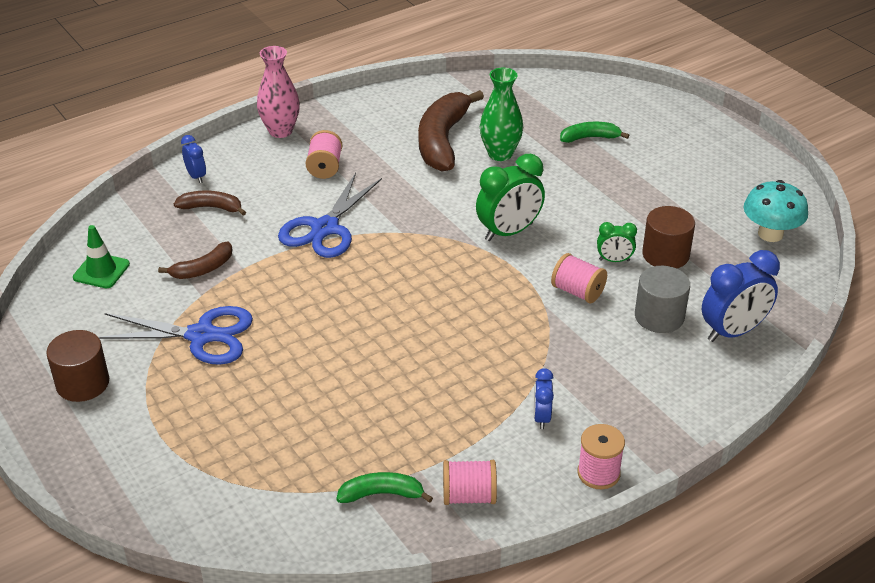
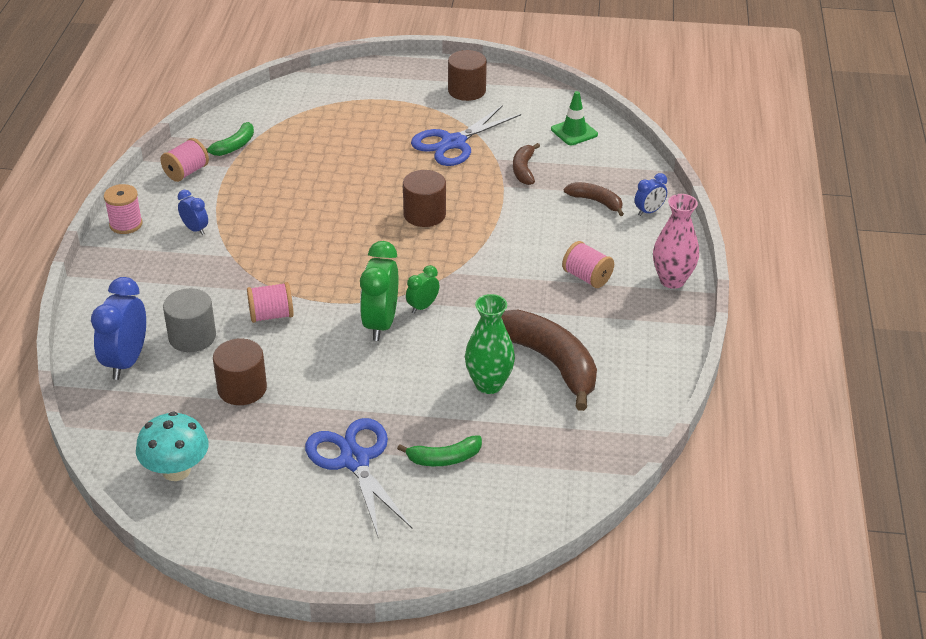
camera: 130 degrees right, 0 degrees up
brown banana [174,191,246,216] -> brown banana turned 105 degrees counterclockwise [564,182,624,216]
blue clock [181,135,206,183] -> blue clock turned 45 degrees counterclockwise [635,173,667,216]
blue scissors [278,173,382,258] -> blue scissors moved to [305,418,412,536]
green banana [560,122,629,143] -> green banana turned 45 degrees clockwise [397,435,482,466]
green clock [597,222,637,262] -> green clock moved to [406,265,439,314]
none -> brown cylinder [403,170,446,227]

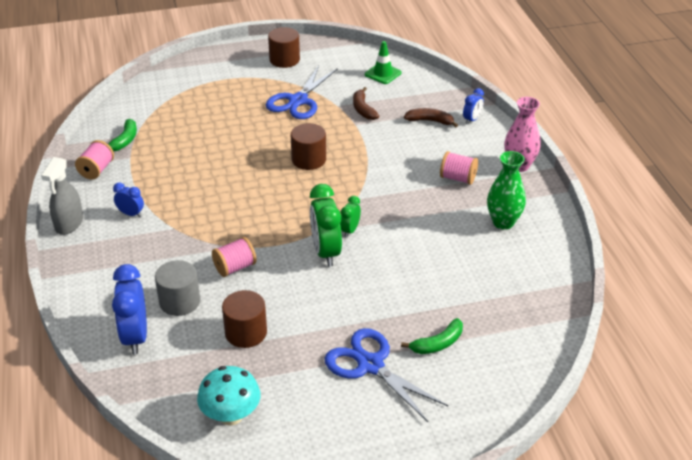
camera: 20 degrees left, 0 degrees up
pink spool [104,184,143,234] -> grey spray bottle [41,157,83,235]
green vase [465,294,515,394] -> green vase moved to [487,151,526,230]
brown banana [501,310,597,411] -> none

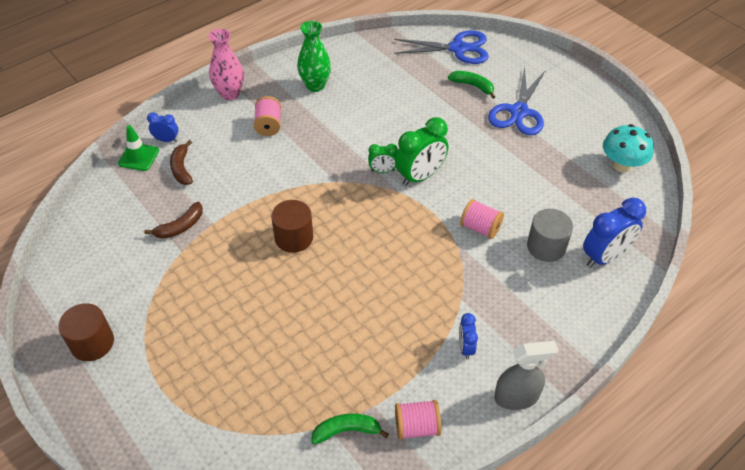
camera: 115 degrees left, 10 degrees up
brown cylinder [222,290,267,348] -> none
blue scissors [266,65,337,119] -> blue scissors moved to [394,30,489,64]
green traffic cone [365,41,402,84] -> green traffic cone moved to [118,125,159,171]

